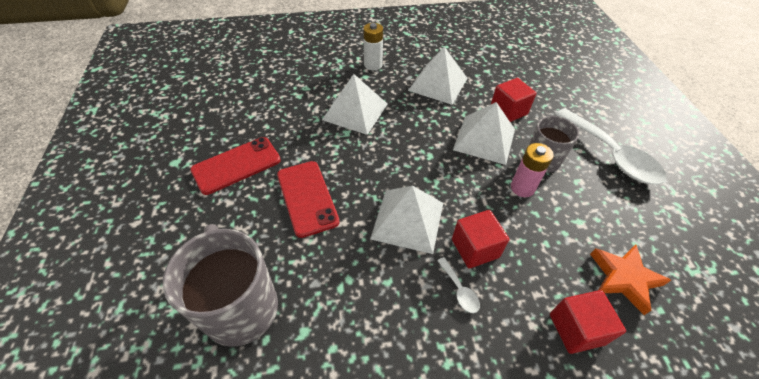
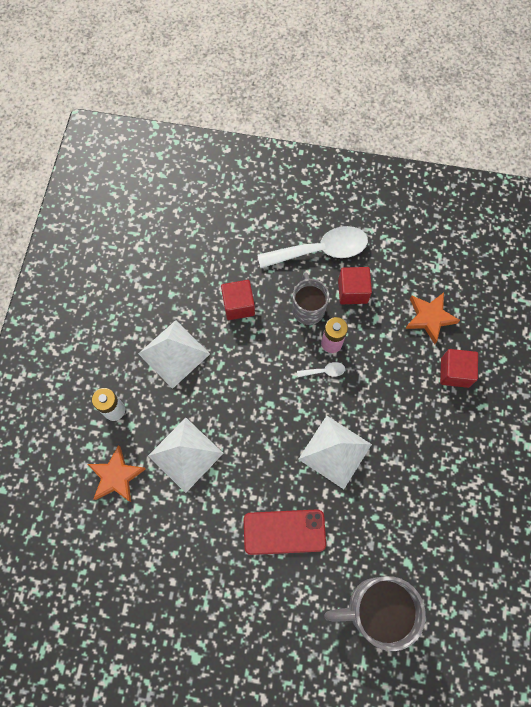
camera: 70 degrees left, 20 degrees up
red phone [190,137,281,195] -> none
white spoon [437,257,480,313] -> white spoon moved to [297,362,345,377]
red cube [452,210,509,269] -> red cube moved to [338,267,372,304]
white pyramid [453,102,515,165] -> none
none -> orange star [87,445,146,502]

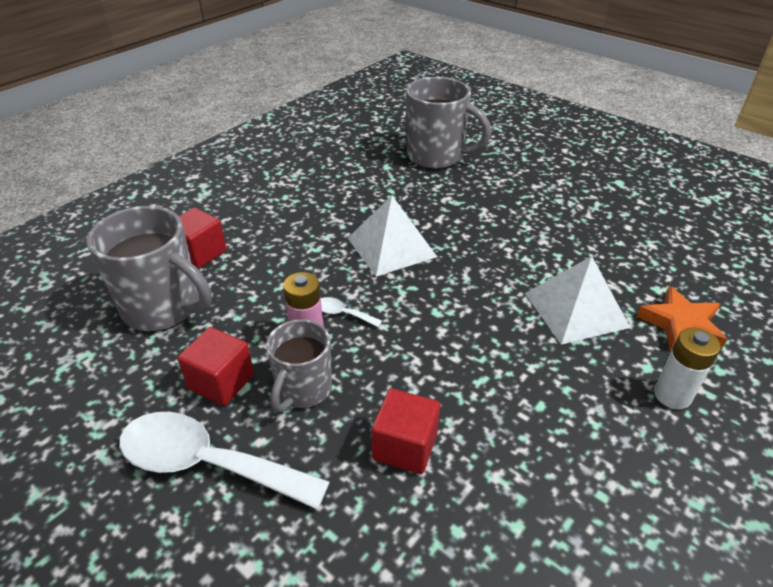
camera: 150 degrees left, 30 degrees down
white pyramid [138,320,210,389] -> none
red phone [244,509,326,555] -> none
orange star [405,293,460,344] -> grey mug [87,206,212,332]

